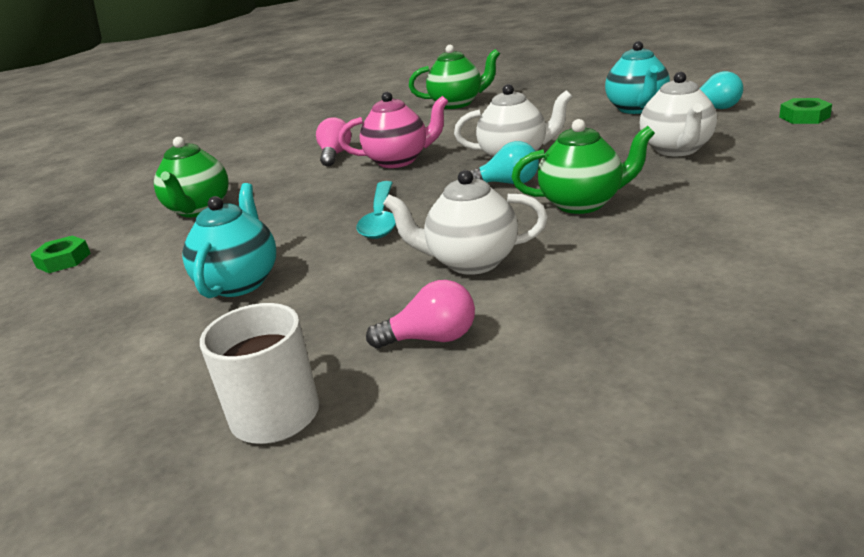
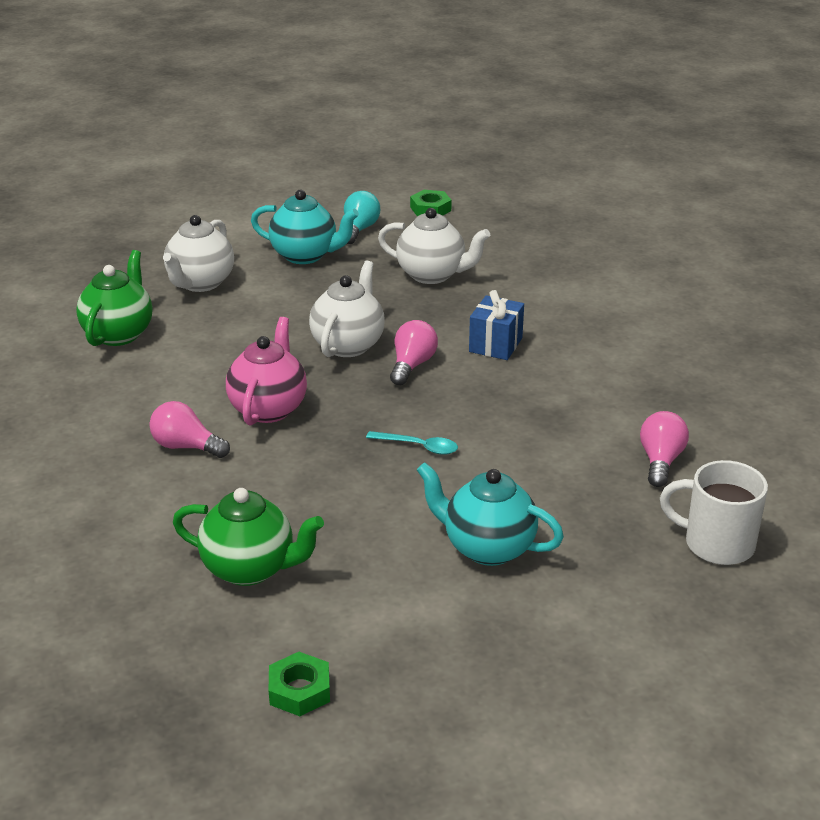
camera: 75 degrees left, 5 degrees up
turquoise spoon [356,181,396,239] -> turquoise spoon [366,431,458,455], size x0.62
white teapot [383,170,548,275] -> white teapot moved to [163,215,234,292]
turquoise light bulb [470,141,539,184] -> pink light bulb [390,320,438,385]
green teapot [512,119,655,214] -> blue gift [469,290,524,360]

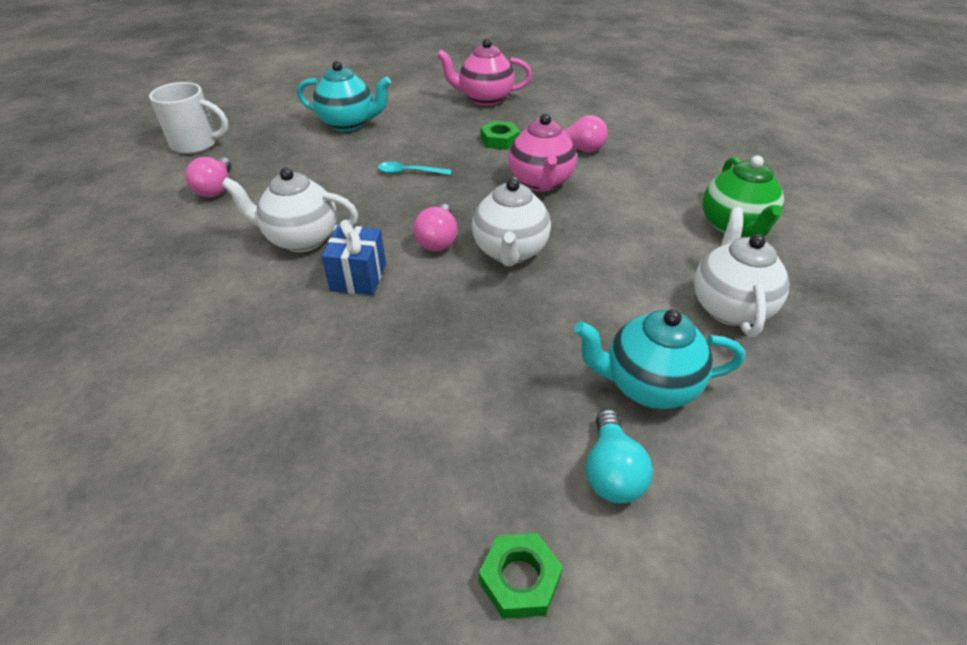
camera: 165 degrees right, 10 degrees up
green teapot [173,488,324,586] -> pink teapot [437,39,532,106]
green nut [269,652,330,716] -> green nut moved to [480,121,520,150]
white teapot [378,208,490,284] -> white teapot moved to [221,167,358,252]

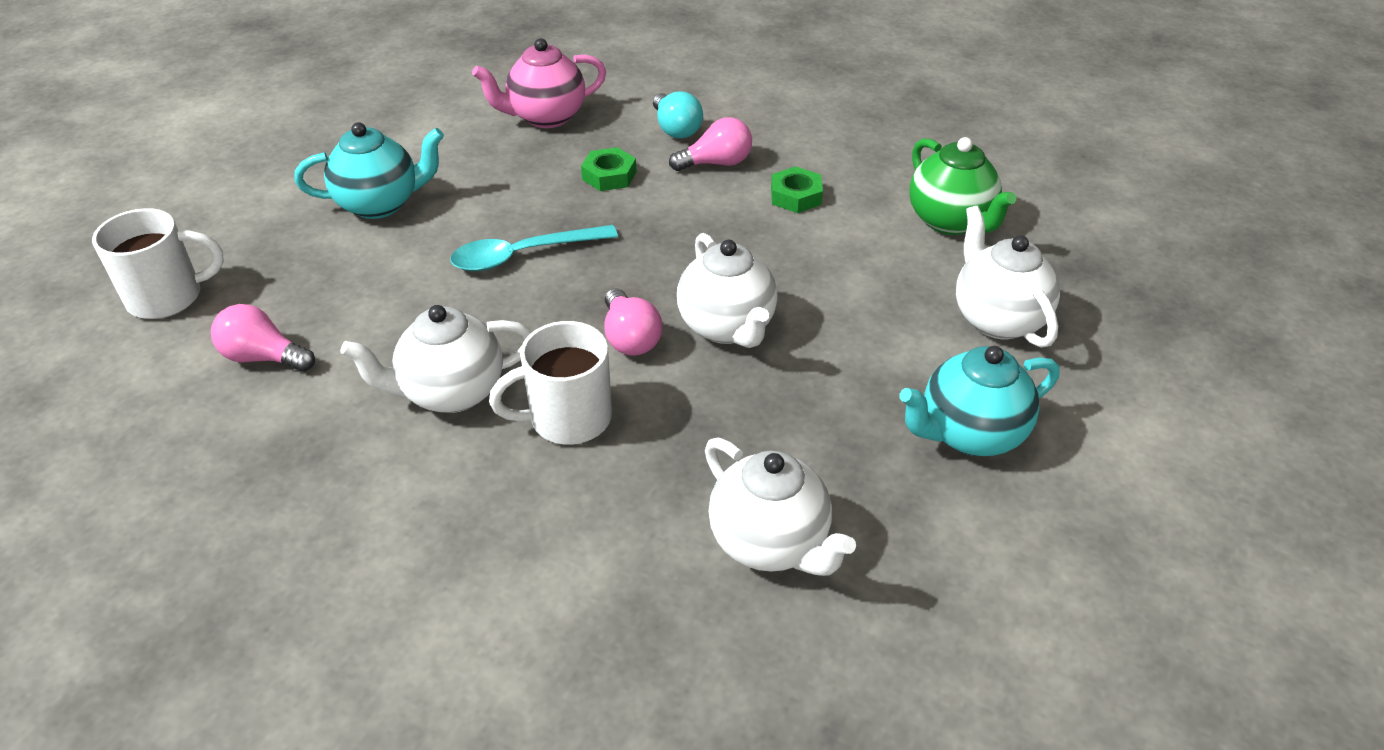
camera: 25 degrees left, 0 degrees up
pink light bulb [185,157,231,197] -> pink light bulb turned 135 degrees clockwise [211,304,315,372]
blue gift [321,220,386,295] -> white mug [489,321,612,445]
turquoise spoon [378,162,452,175] -> turquoise spoon [450,225,618,271], size x1.61
green nut [479,533,563,619] -> green nut moved to [771,166,823,213]
pink teapot [509,114,577,192] -> none
turquoise light bulb [586,409,653,503] -> turquoise light bulb moved to [653,91,703,139]
none -> white teapot [705,438,856,576]

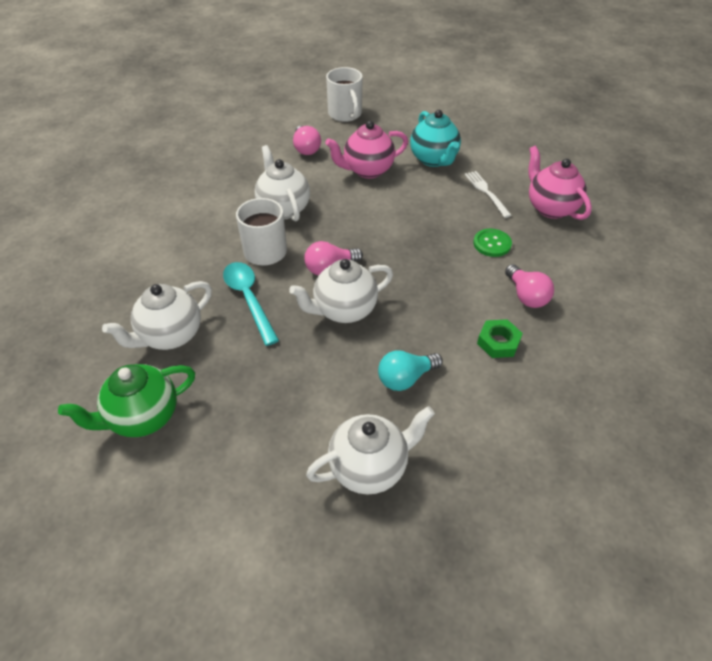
camera: 85 degrees right, 5 degrees up
pink light bulb [211,304,315,372] -> pink light bulb turned 150 degrees clockwise [293,126,321,155]
turquoise spoon [450,225,618,271] -> turquoise spoon moved to [223,262,279,346]
green nut [581,147,637,191] -> green button [473,229,512,257]
turquoise light bulb [653,91,703,139] -> turquoise light bulb moved to [378,351,443,391]
turquoise teapot [900,346,1059,456] -> none
green teapot [910,137,1016,235] -> green teapot moved to [58,364,195,437]
none -> pink teapot [325,121,408,179]
none -> white fork [464,171,512,218]

